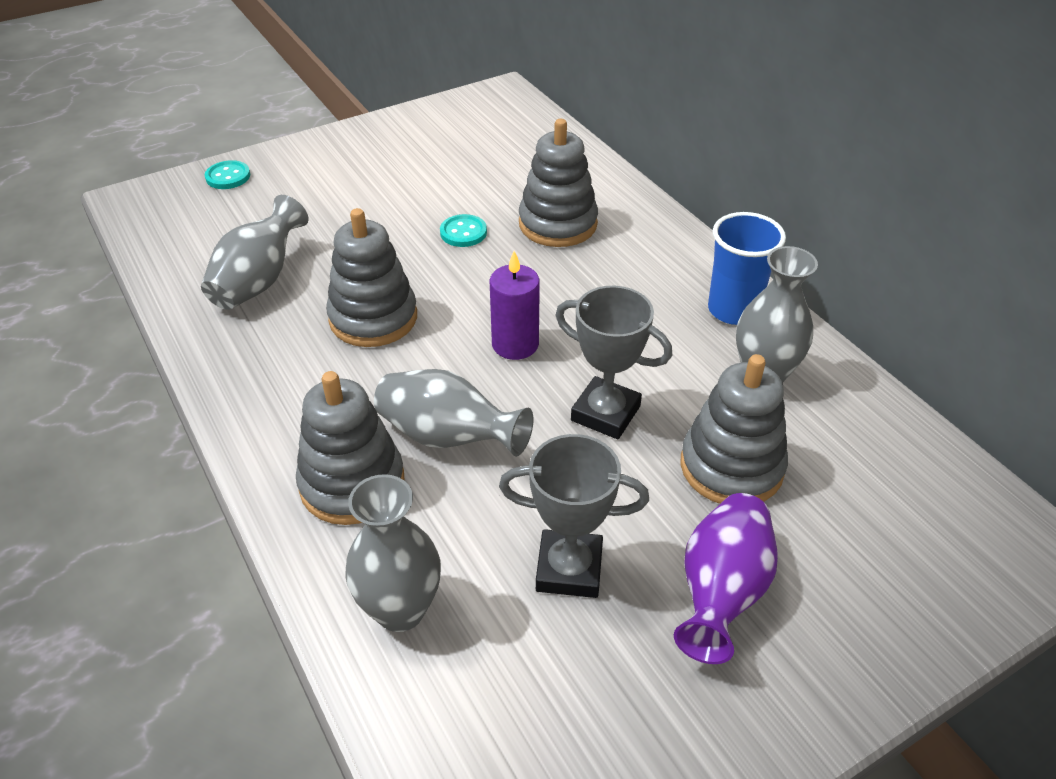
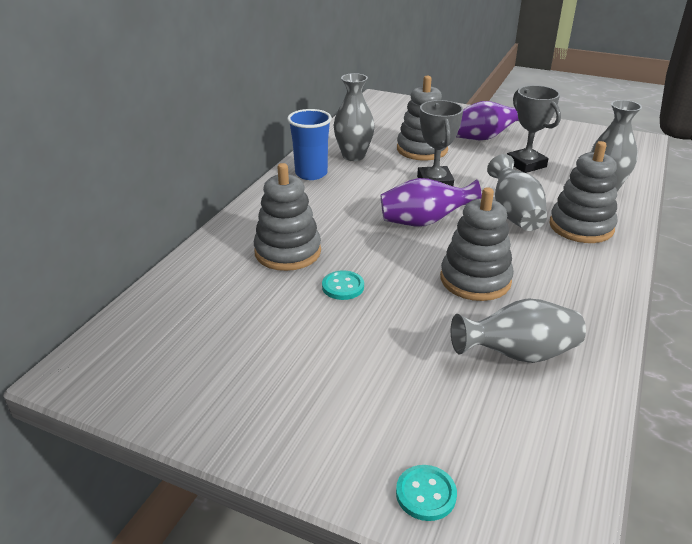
camera: 125 degrees left, 10 degrees down
purple candle [490,251,540,360] -> purple vase [381,178,482,227]

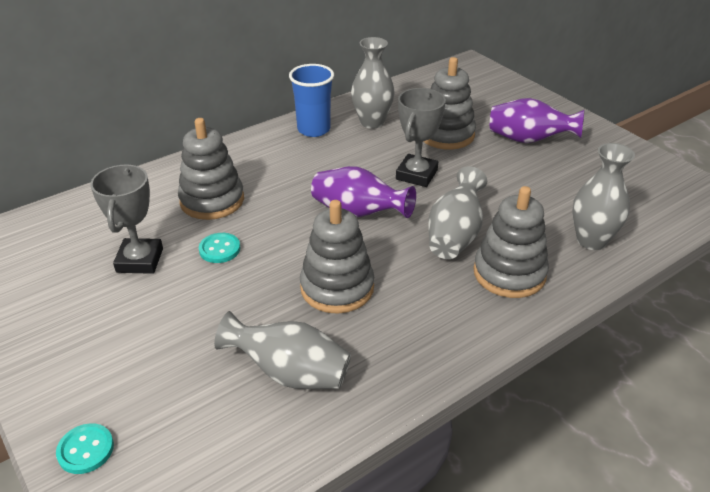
camera: 30 degrees right, 5 degrees up
grey trophy [507,85,561,173] -> grey trophy moved to [90,164,163,274]

